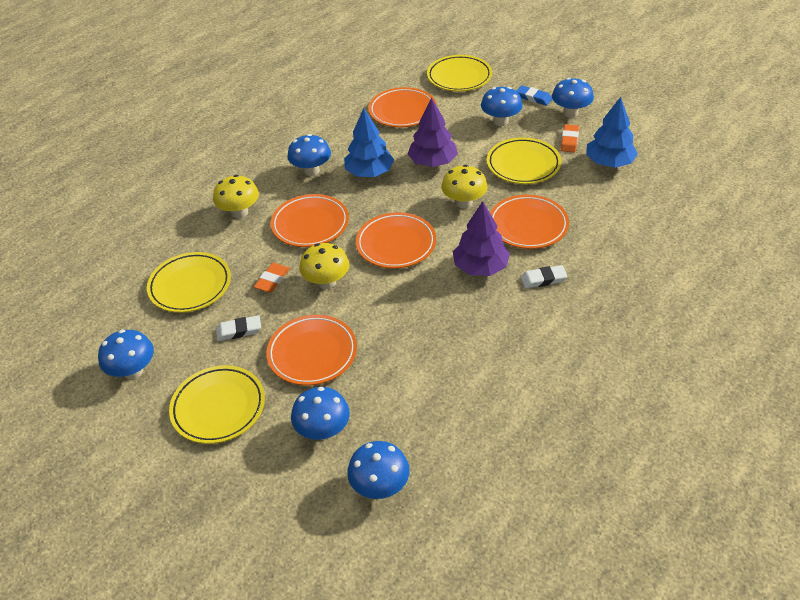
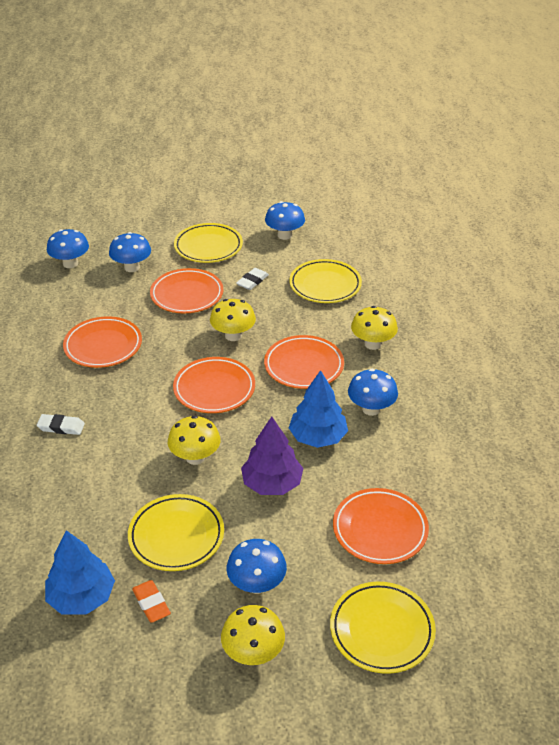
camera: 135 degrees right, 5 degrees down
orange eraser [254,263,290,293] -> none
purple tree [453,201,510,276] -> none
orange plate [490,195,569,249] -> orange plate moved to [63,316,142,368]
blue eraser [517,85,552,106] -> yellow mushroom [221,605,285,665]
white eraser [521,265,568,288] -> white eraser turned 60 degrees clockwise [37,414,85,435]
blue mushroom [552,78,594,118] -> none

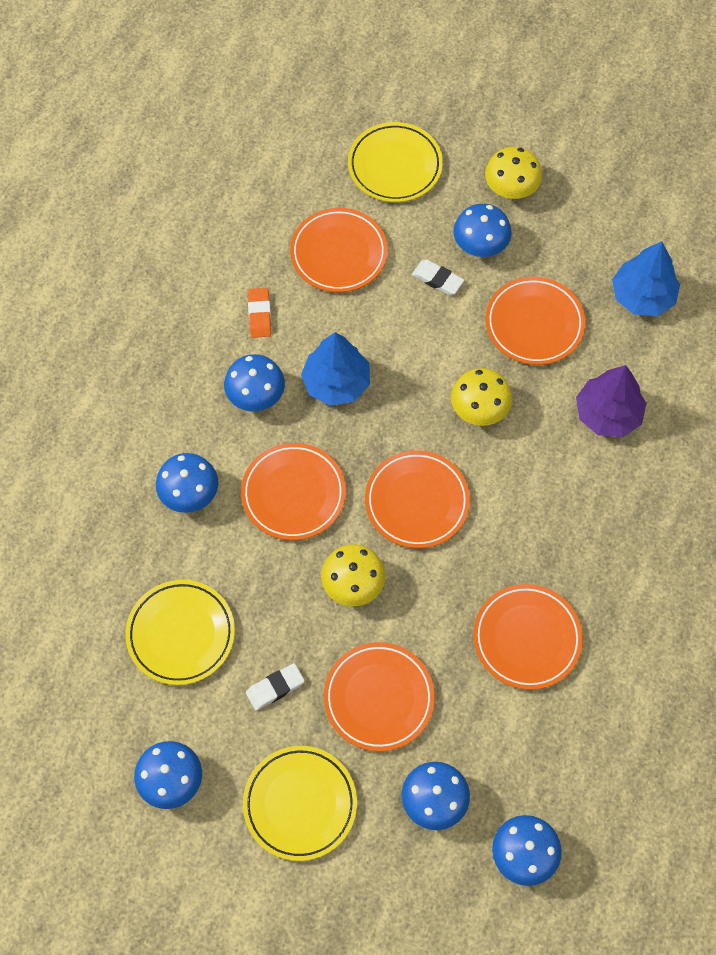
camera: 155 degrees left, 25 degrees up
white eraser [37,414,85,435] -> white eraser moved to [412,260,464,295]
yellow plate [128,494,224,571] -> orange plate [486,277,586,365]
orange eraser [132,580,171,622] -> orange eraser moved to [248,288,271,338]
purple tree [241,416,303,495] -> purple tree moved to [576,365,647,437]
yellow mushroom [351,306,398,350] -> blue mushroom [156,453,218,513]

